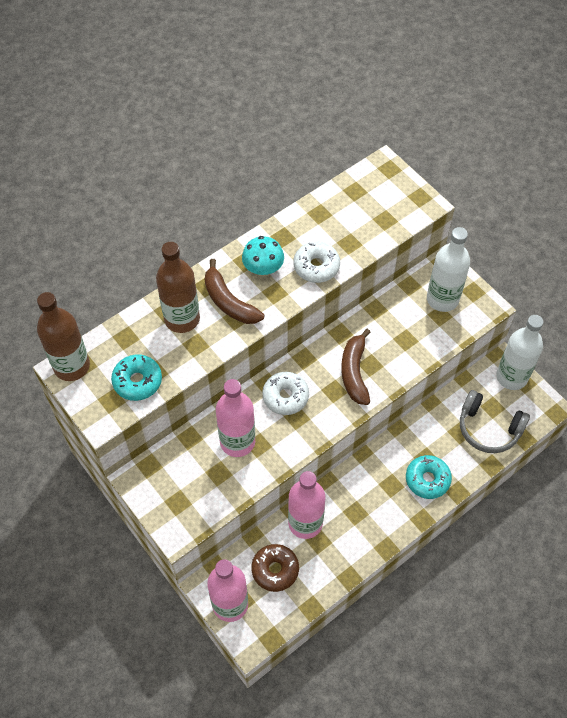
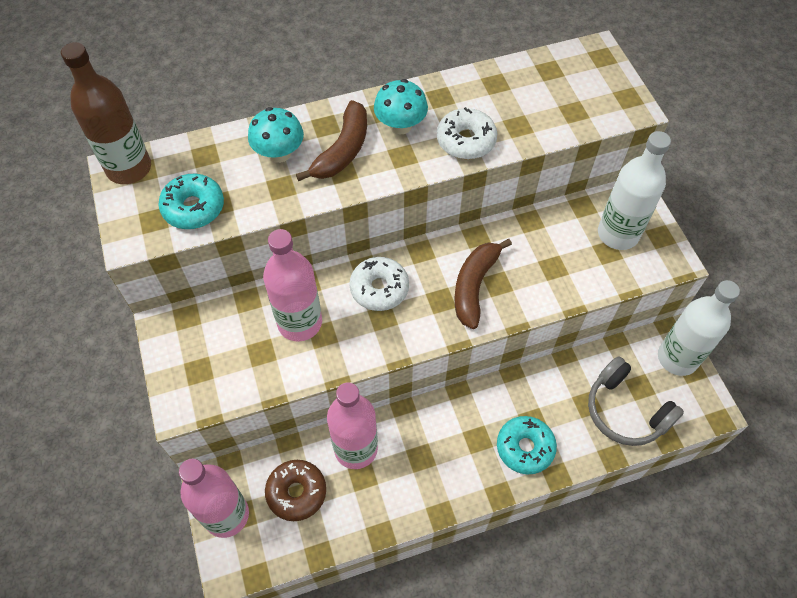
camera: 20 degrees right, 0 degrees up
brown bottle [156,242,200,333] -> turquoise mushroom [248,107,304,163]
brown banana [205,259,264,324] -> brown banana turned 135 degrees counterclockwise [296,100,367,181]

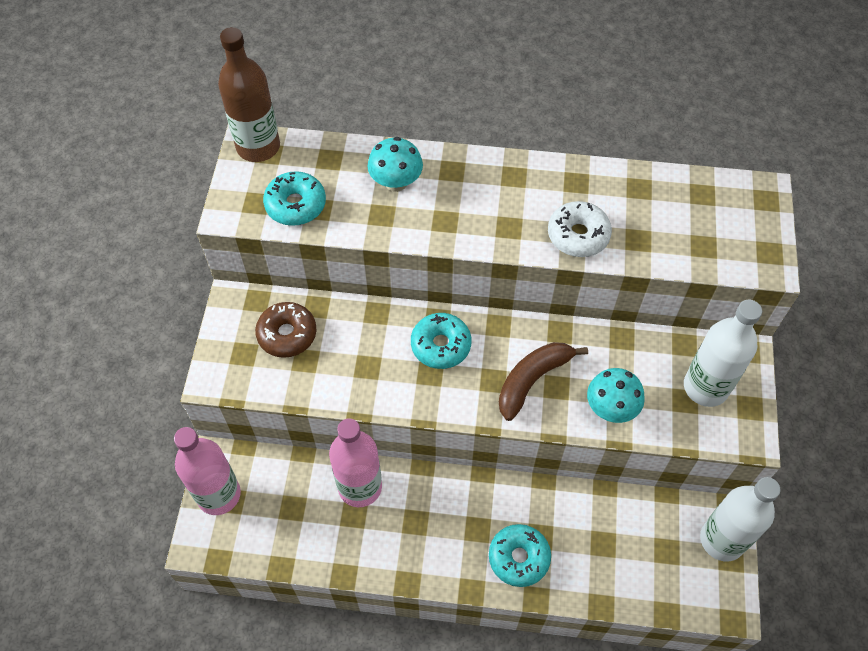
camera: 25 degrees right, 0 degrees up
pink bottle [263,229,322,342] -> none
brown donut [265,460,326,521] -> brown donut moved to [255,302,316,358]
brown banana [296,100,367,181] -> none
white donut [349,257,409,311] -> turquoise donut [411,313,471,369]
turquoise mushroom [374,79,428,134] -> turquoise mushroom moved to [587,368,645,423]
grey headphones [588,356,684,446] -> none

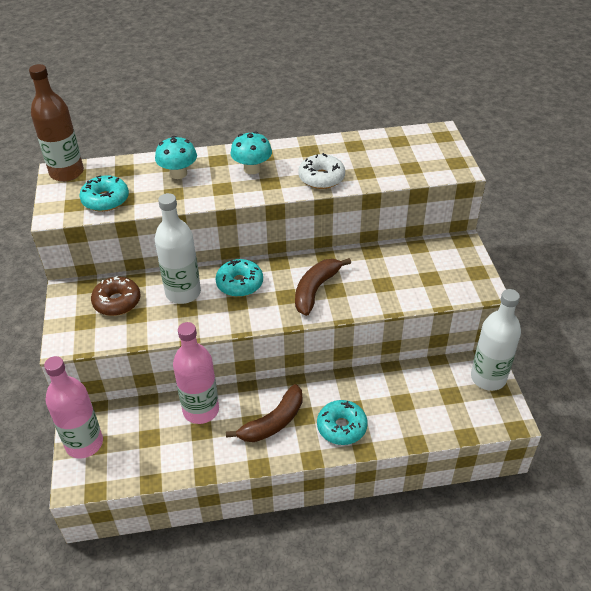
camera: 15 degrees left, 15 degrees down
turquoise mushroom [587,368,645,423] -> turquoise mushroom moved to [231,131,272,174]
white bottle [684,300,762,407] -> white bottle moved to [155,193,201,304]
none -> brown banana [226,384,302,442]

